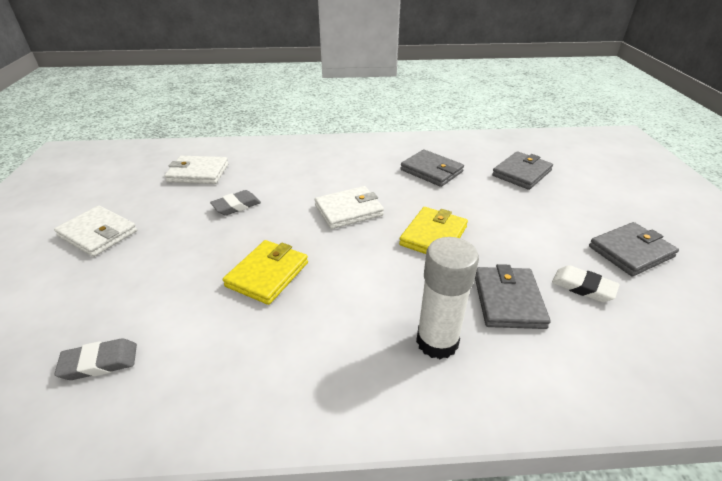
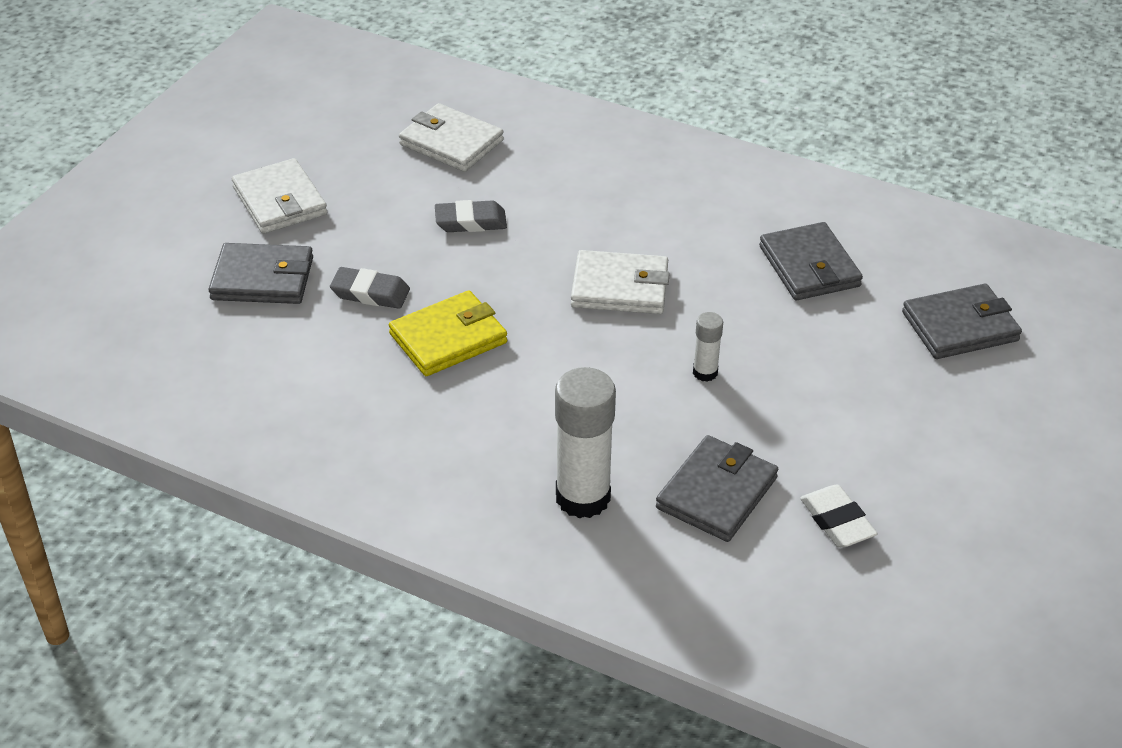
camera: 30 degrees right, 5 degrees up
grey eraser [54,338,137,380] -> grey eraser moved to [330,267,410,309]
yellow wallet [399,207,468,254] -> white glue stick [693,312,723,382]
grey wallet [589,222,679,276] -> grey wallet moved to [208,243,313,304]

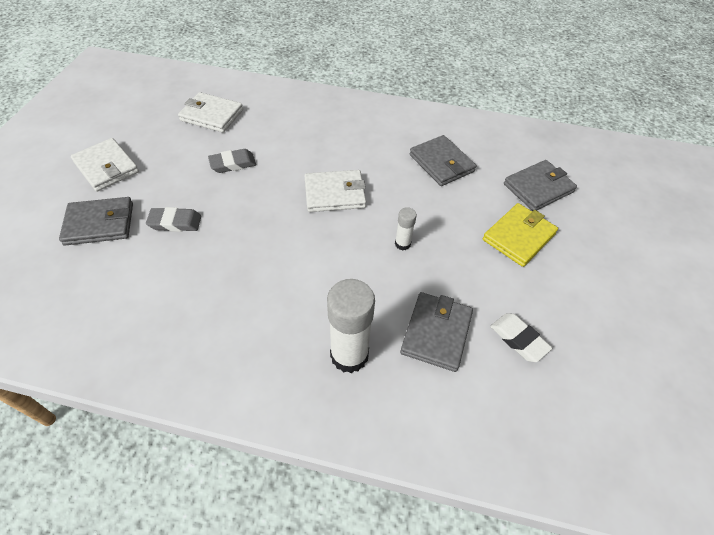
camera: 15 degrees left, 10 degrees up
yellow wallet [389,290,507,376] -> yellow wallet moved to [483,203,558,267]

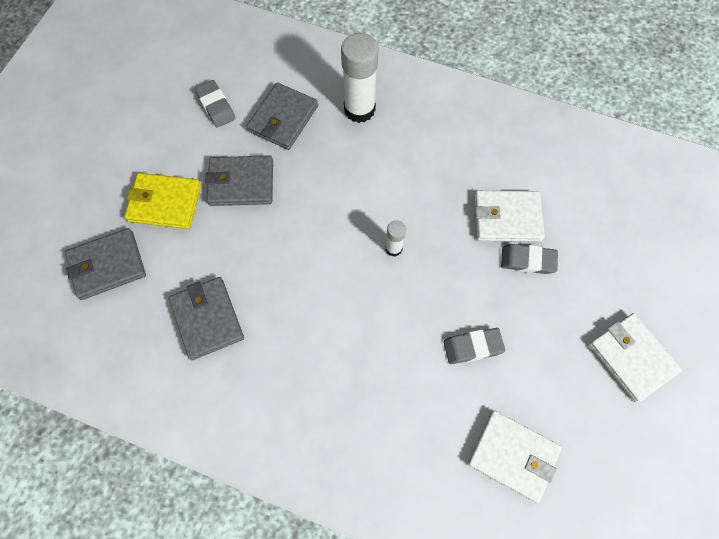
camera: 170 degrees left, 15 degrees up
grey wallet [59,197,133,245] -> grey wallet moved to [205,155,273,206]
white wallet [305,170,366,212] -> white wallet moved to [474,190,545,242]
white glue stick [395,207,417,250] -> white glue stick moved to [386,220,406,257]
yellow wallet [483,203,558,267] -> yellow wallet turned 45 degrees clockwise [124,173,201,229]
white eraser [490,313,552,362] -> grey eraser [195,80,236,128]

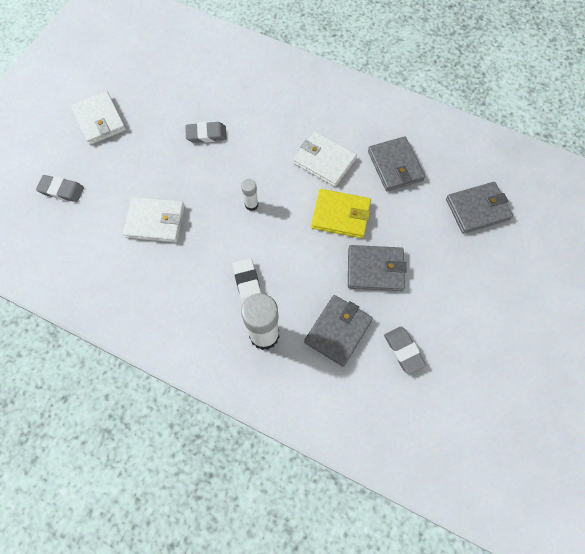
camera: 175 degrees left, 0 degrees up
yellow wallet [124,173,201,229] -> yellow wallet moved to [311,189,371,238]
white wallet [468,410,562,503] -> white wallet moved to [293,132,357,187]
grey eraser [501,244,558,274] -> grey eraser moved to [36,175,84,202]
none -> white eraser [233,258,261,304]

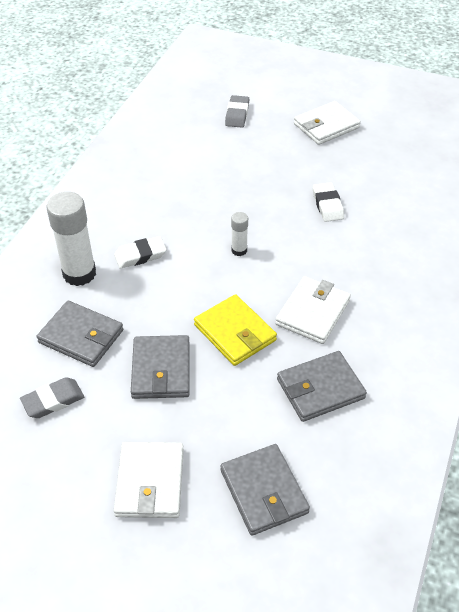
camera: 85 degrees right, 20 degrees down
white wallet [123,197,185,243] -> white wallet moved to [114,442,184,518]
grey eraser [185,122,227,143] -> white eraser [313,182,344,222]
yellow wallet [311,189,371,238] -> yellow wallet turned 45 degrees counterclockwise [194,294,277,366]

